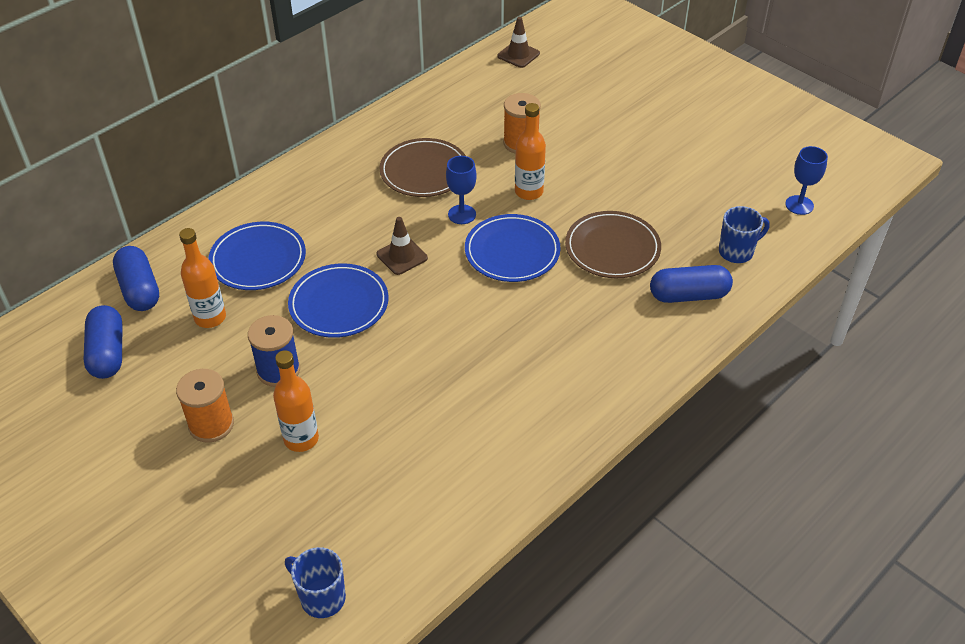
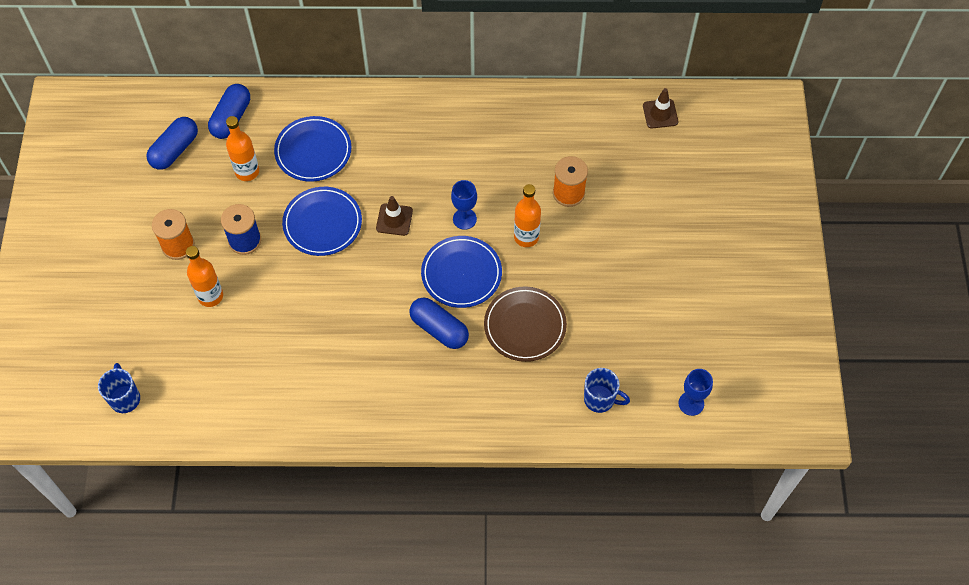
camera: 45 degrees right, 15 degrees up
brown plate [379,138,466,197] -> none
blue capsule [650,265,733,303] -> blue capsule moved to [409,298,469,349]

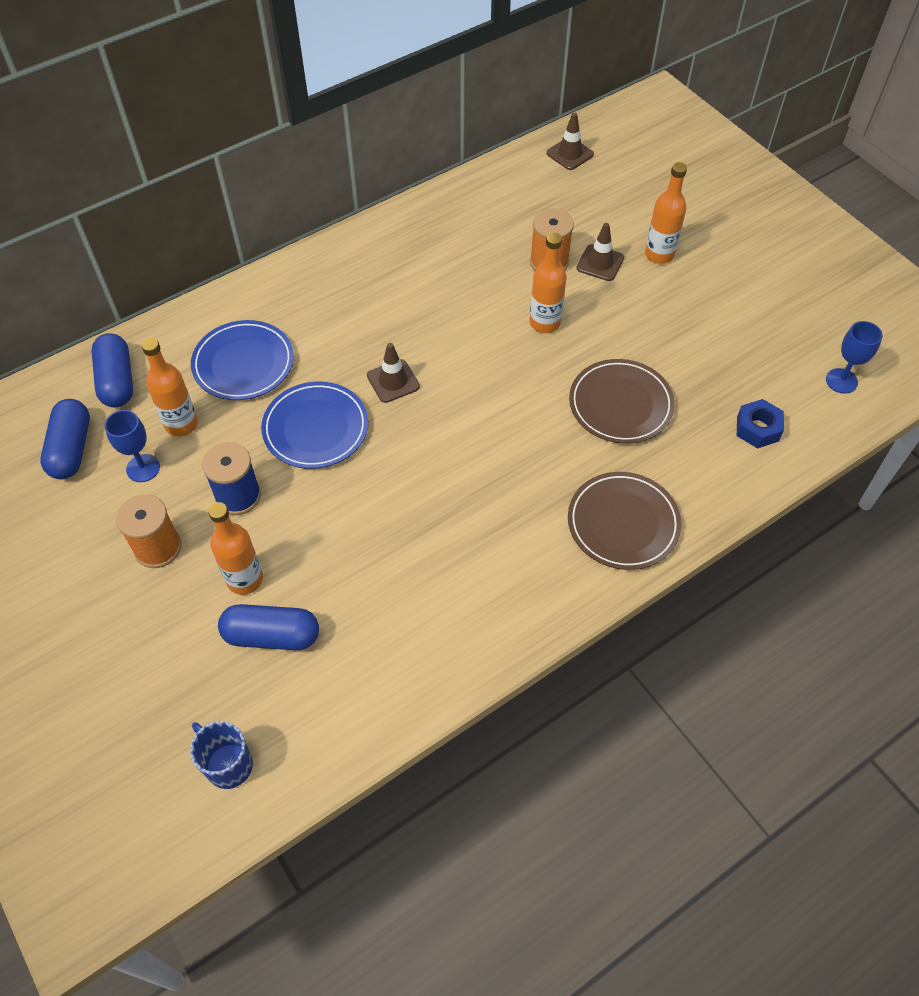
camera: 35 degrees left, 5 degrees down
blue capsule [409,298,469,349] -> blue capsule moved to [218,604,319,650]
blue plate [421,236,502,308] -> none
blue goblet [451,180,477,230] -> blue goblet moved to [105,410,160,482]
blue mug [584,368,630,413] -> blue nut [737,399,784,449]
none -> brown plate [568,472,682,570]
none -> brown traffic cone [576,223,624,281]
none -> orange bottle [645,162,687,264]

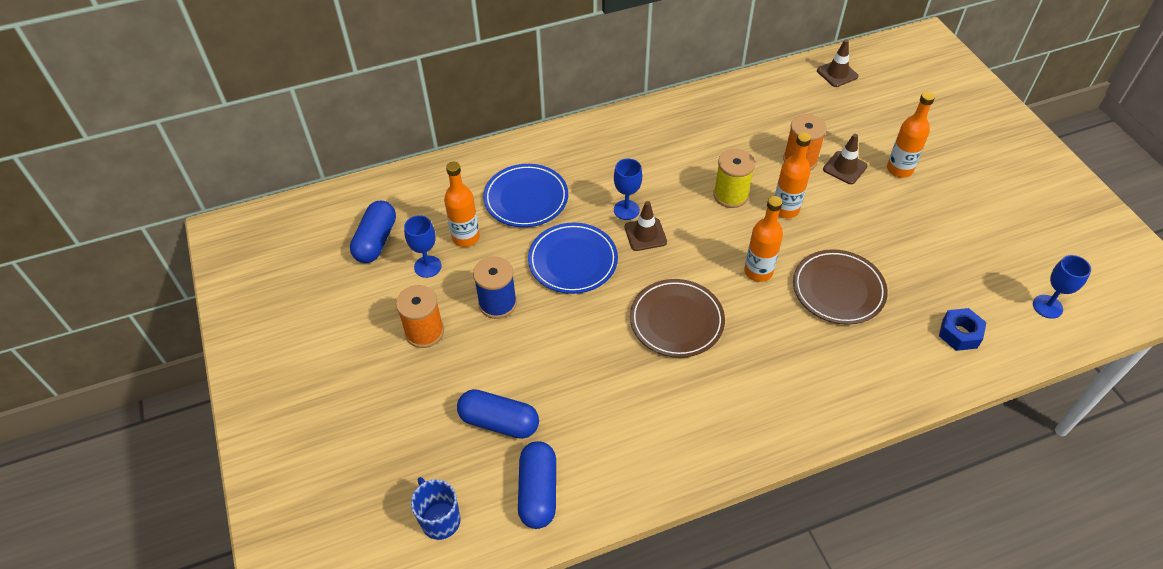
camera: 15 degrees right, 5 degrees down
blue capsule [92,333,133,408] -> blue capsule moved to [518,441,556,529]
orange bottle [208,502,263,595] -> orange bottle moved to [744,196,783,282]
brown plate [568,472,682,570] -> brown plate moved to [630,279,725,358]
none -> blue goblet [614,159,642,220]
none -> yellow spool [713,149,755,208]

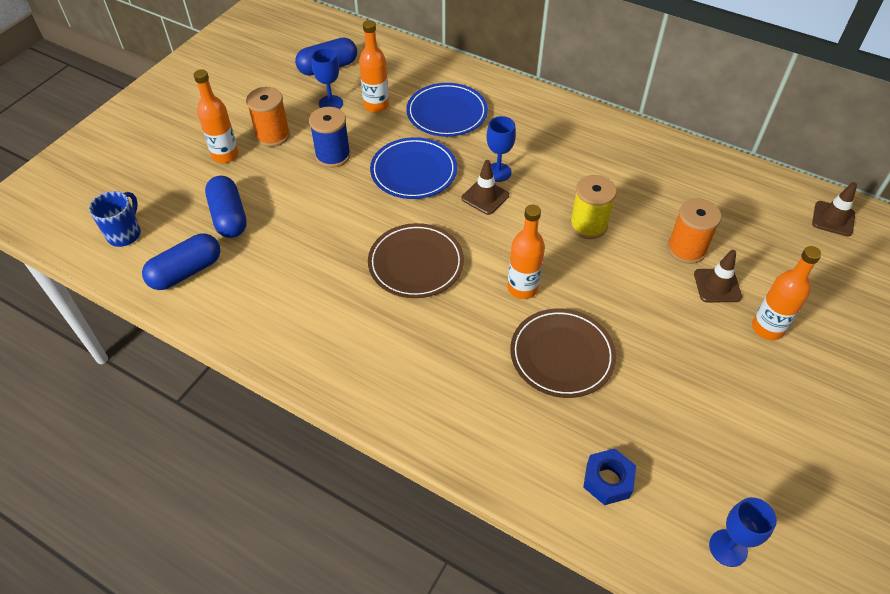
camera: 50 degrees right, 0 degrees up
orange bottle [775,132,811,218] -> orange bottle moved to [194,69,239,163]

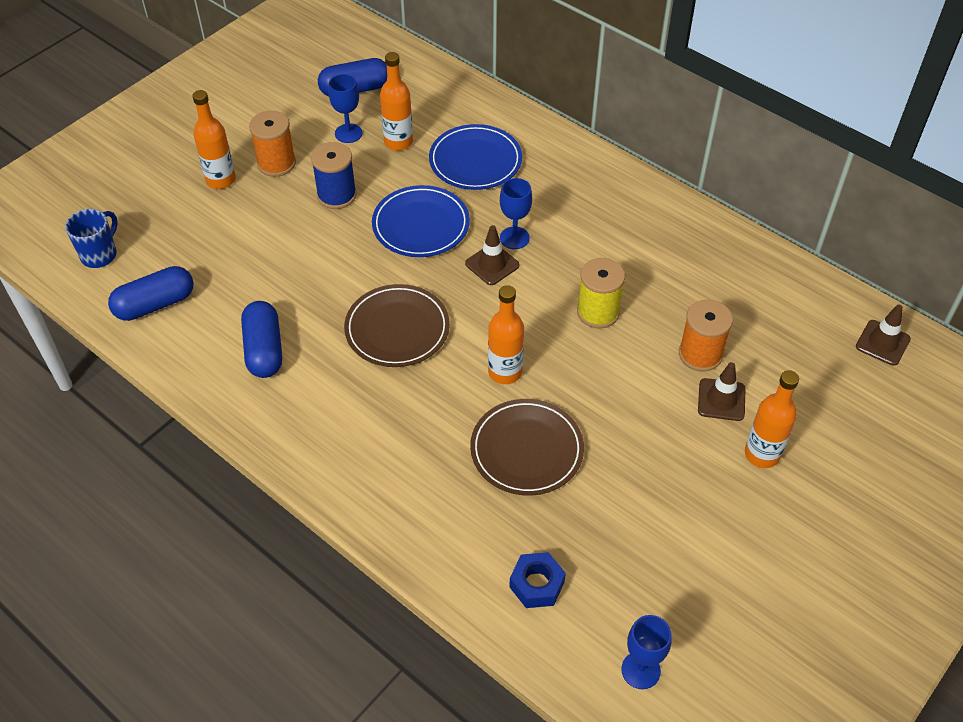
camera: 10 degrees right, 0 degrees up
blue capsule [205,176,247,238] -> blue capsule moved to [241,301,282,378]

